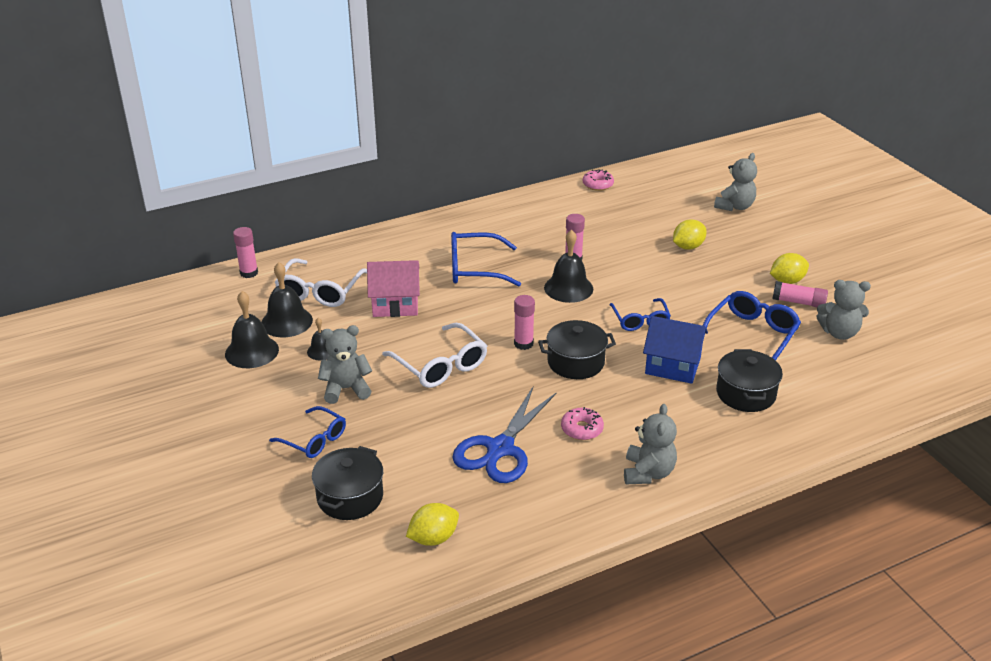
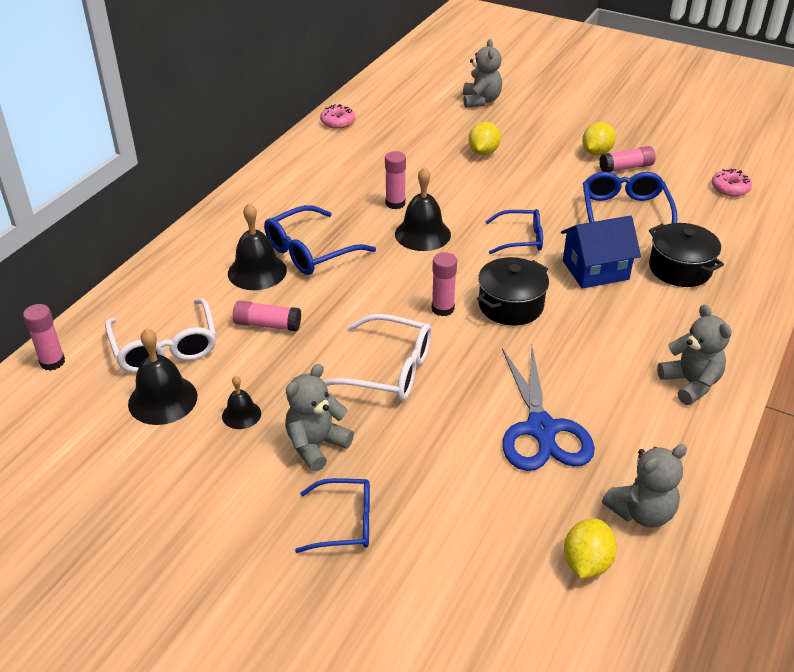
camera: 35 degrees left, 5 degrees up
black bell [225,291,279,368] -> black bell moved to [228,203,287,290]
black pot [312,446,383,520] -> none
pink house [367,260,420,317] -> pink glue stick [233,301,301,332]
pink donut [561,407,604,440] -> pink donut moved to [712,169,752,197]
blue glasses [609,298,671,331] -> blue glasses turned 45 degrees counterclockwise [486,209,543,254]
grey teddy bear [816,280,871,340] -> grey teddy bear moved to [602,444,687,527]

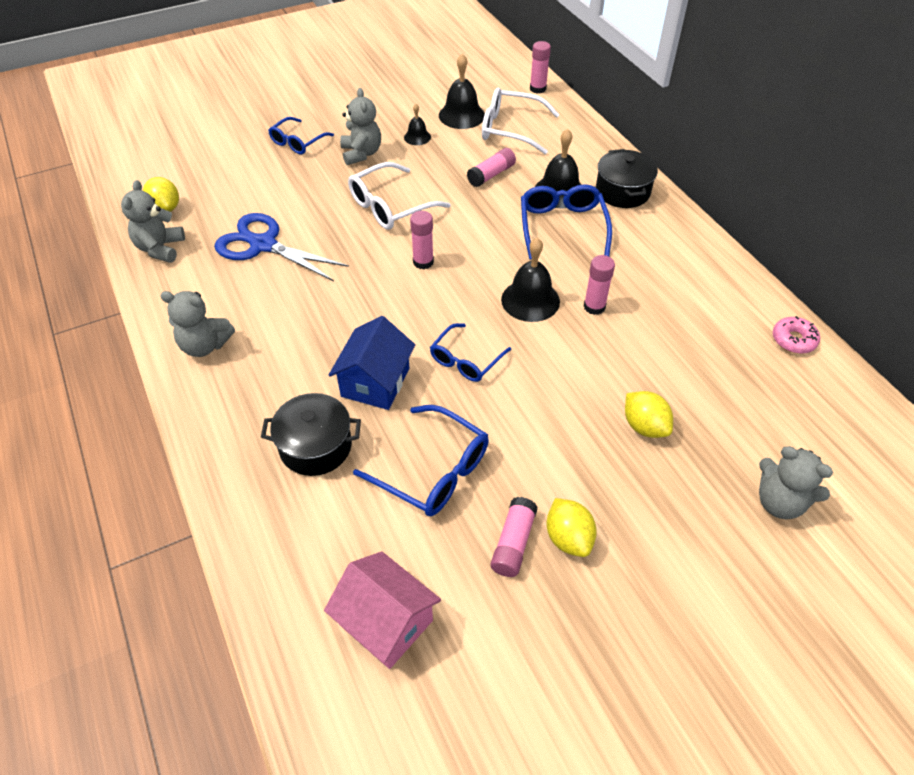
camera: 125 degrees right, 10 degrees up
black pot [477,257,549,326] -> black pot moved to [596,149,658,208]
pink donut [712,169,752,197] -> pink house [324,551,441,669]

